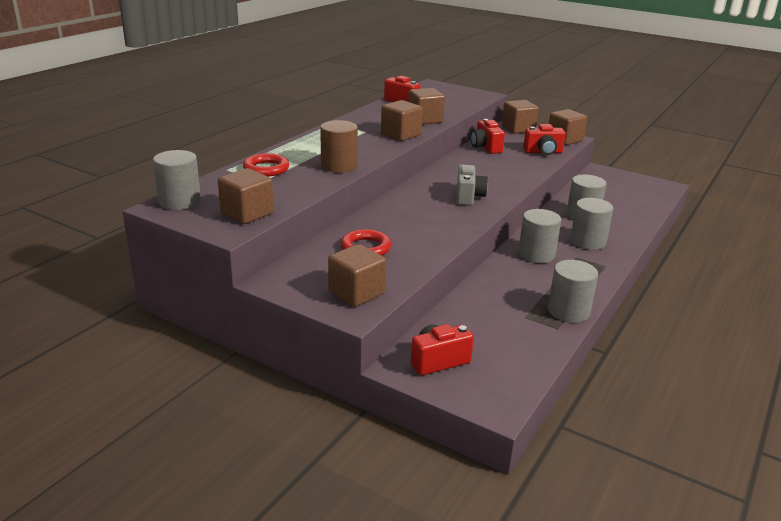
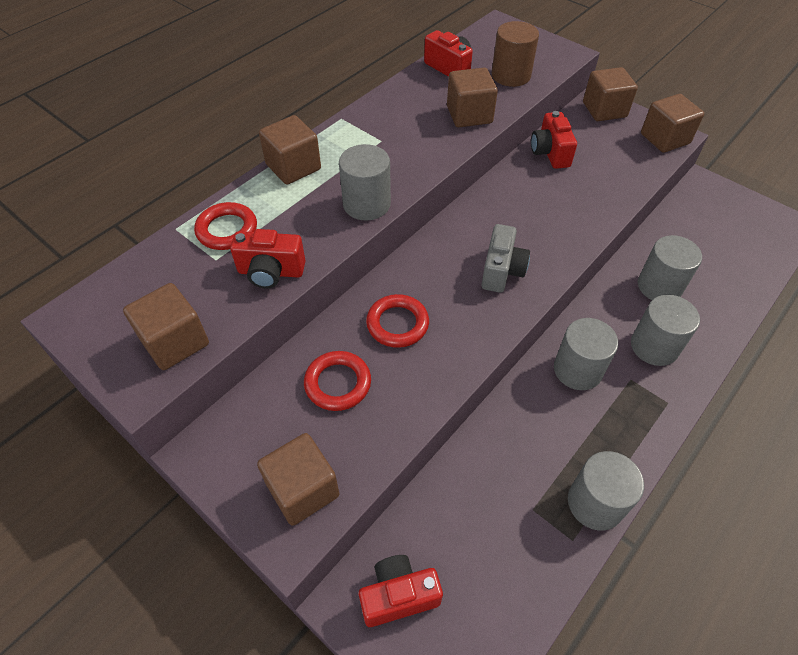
camera: 10 degrees right, 25 degrees up
grey cylinder [153,150,201,210] -> grey cylinder moved to [339,144,391,221]
brown cylinder [320,120,358,173] -> brown cylinder moved to [492,21,539,87]
brown cube [381,100,423,141] -> brown cube moved to [259,115,321,185]
red camera [523,124,566,155] -> red camera moved to [230,229,305,288]
none -> red ring [366,294,429,348]

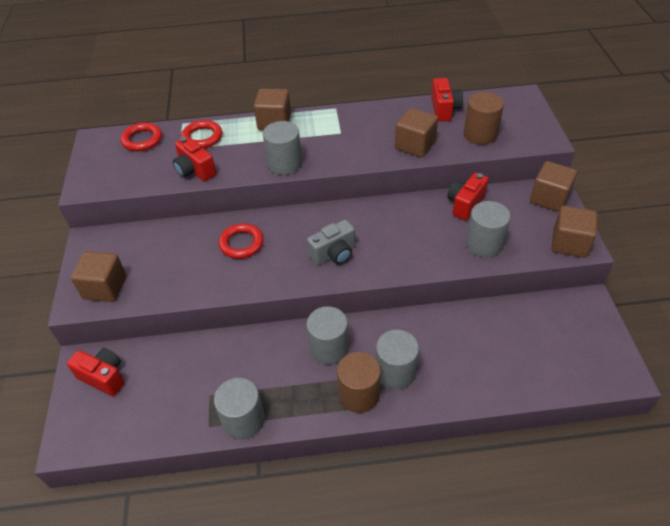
camera: 45 degrees right, 5 degrees down
brown cube [123,283,209,370] -> none
red ring [304,351,371,411] -> red ring moved to [120,122,162,151]
grey cylinder [638,235,702,300] -> grey cylinder moved to [466,201,511,257]
none -> brown cylinder [337,352,381,413]

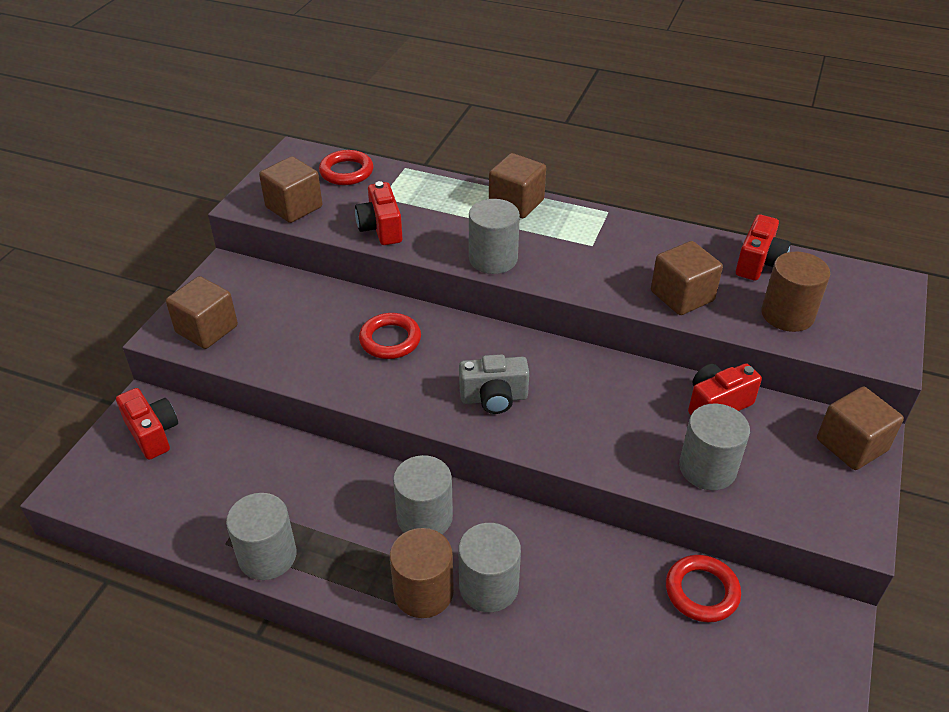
camera: 25 degrees right, 5 degrees down
red ring [181,120,222,148] -> red ring moved to [666,555,741,622]
brown cube [552,206,597,258] -> brown cube moved to [259,157,322,223]

